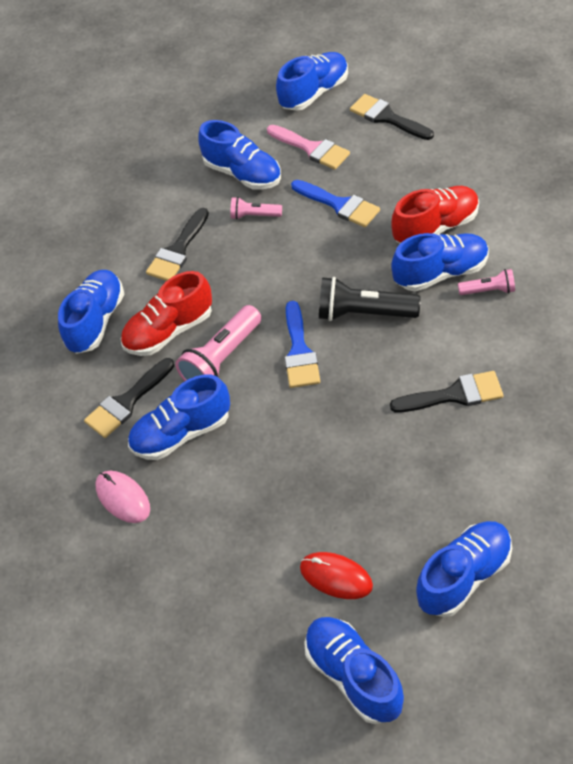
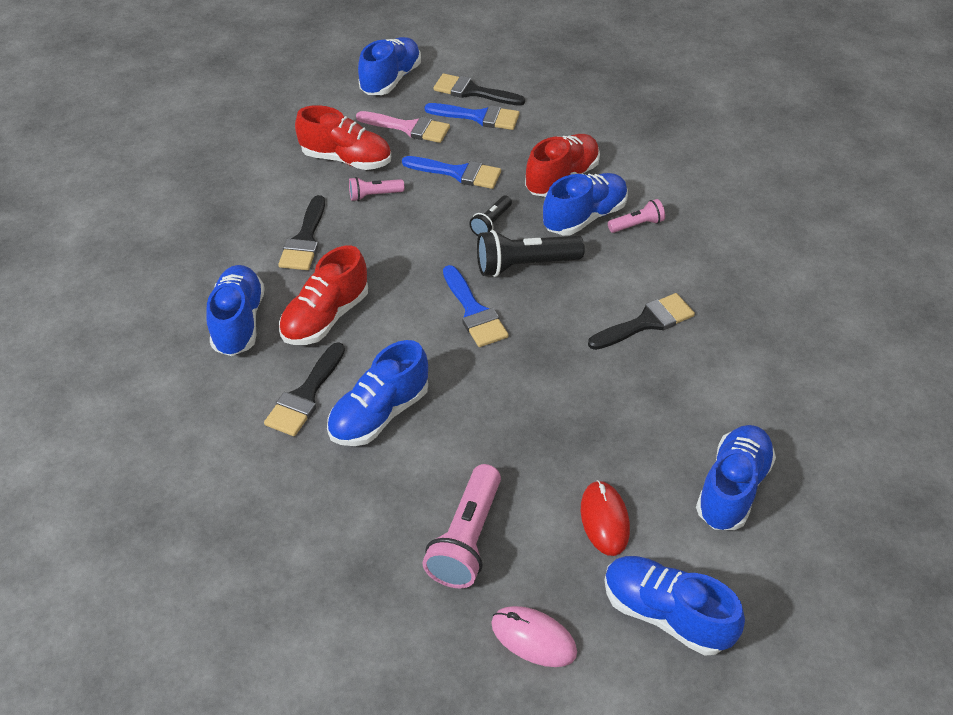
camera: 25 degrees left, 5 degrees down
pink mouse [96,471,150,523] -> pink mouse moved to [491,606,577,667]
pink flashlight [176,305,262,381] -> pink flashlight moved to [422,464,501,588]
blue shoe [198,120,281,190] -> red shoe [295,105,391,170]
red mouse [300,552,373,599] -> red mouse turned 75 degrees clockwise [581,480,630,556]
none -> blue brush [425,103,520,130]
none -> black flashlight [469,196,512,236]

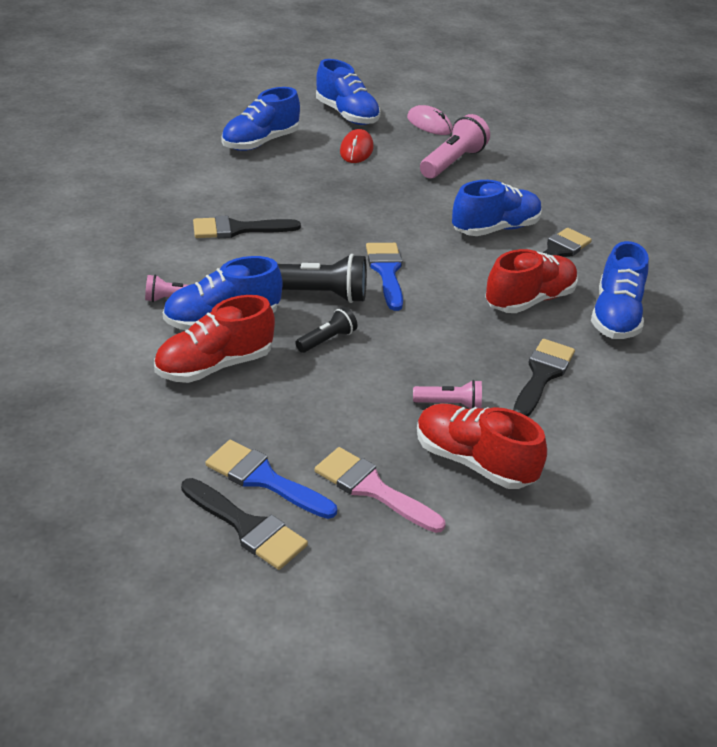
camera: 165 degrees left, 10 degrees down
blue shoe [358,37,421,95] -> none
blue brush [402,156,501,189] -> none

